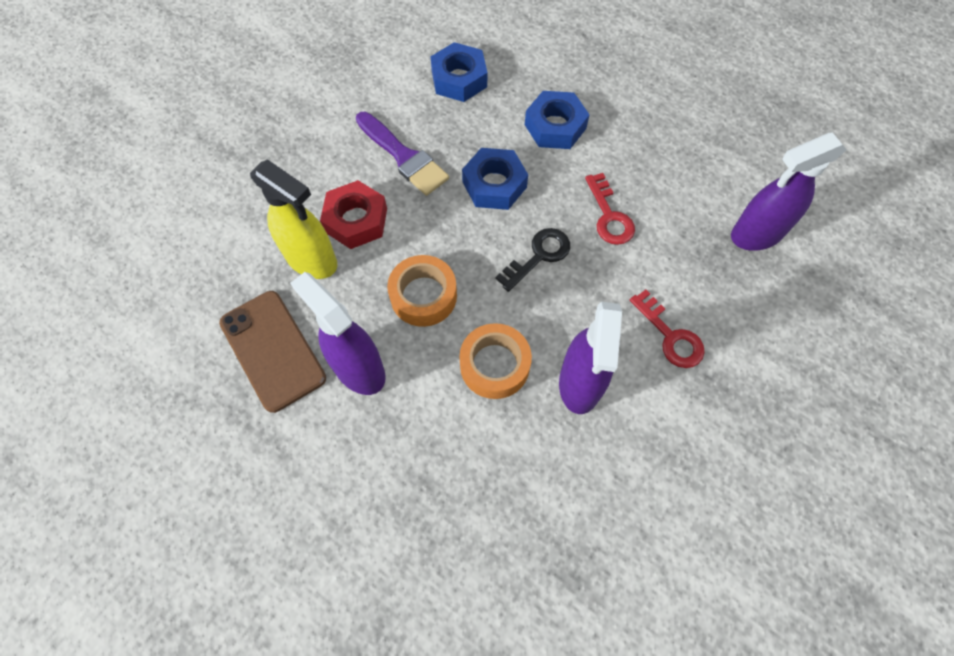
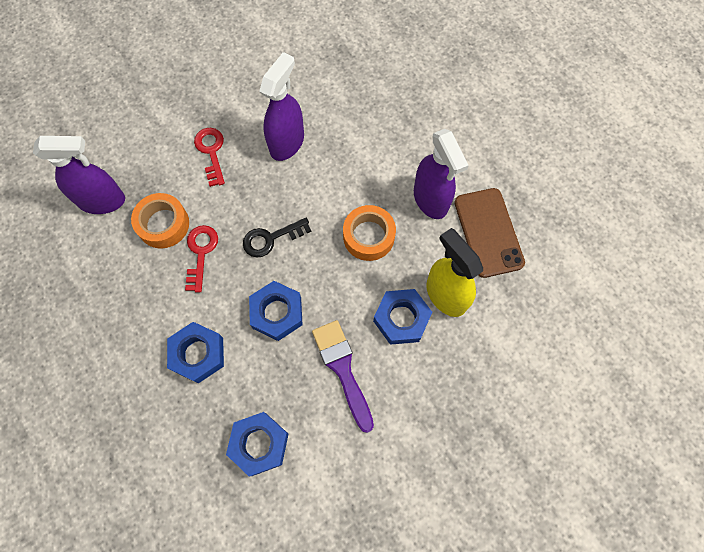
camera: 160 degrees left, 5 degrees up
red nut [320,180,387,249] -> blue nut [373,289,432,345]
orange tape [459,323,532,399] -> orange tape moved to [131,193,189,249]

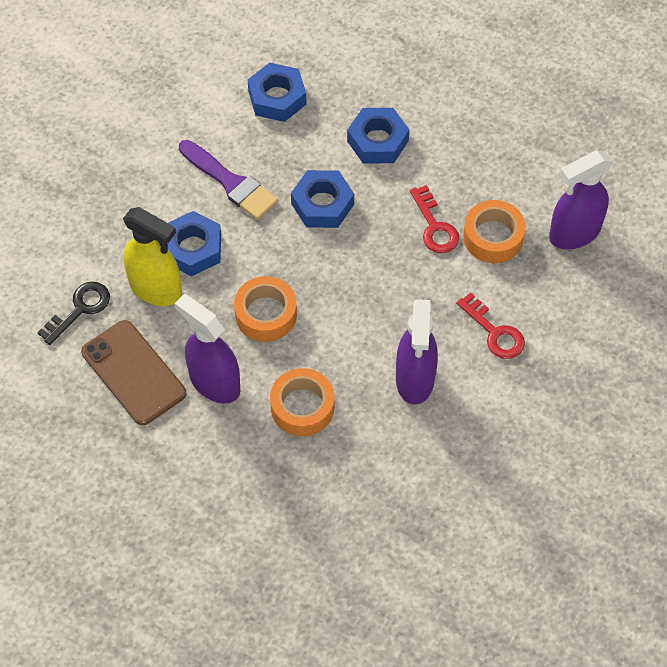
camera: 155 degrees right, 10 degrees down
black key [243,218,312,258] -> black key moved to [37,282,110,345]
none -> orange tape [270,368,335,436]

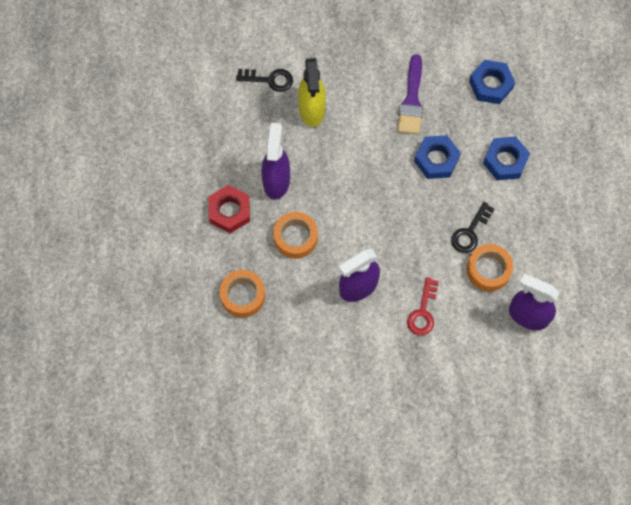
camera: 55 degrees right, 10 degrees up
brown phone [81,320,186,425] -> none
blue nut [167,211,221,276] -> none
orange tape [234,276,297,342] -> orange tape moved to [220,270,265,318]
red key [410,185,459,253] -> black key [451,202,494,253]
none -> red nut [209,185,250,233]

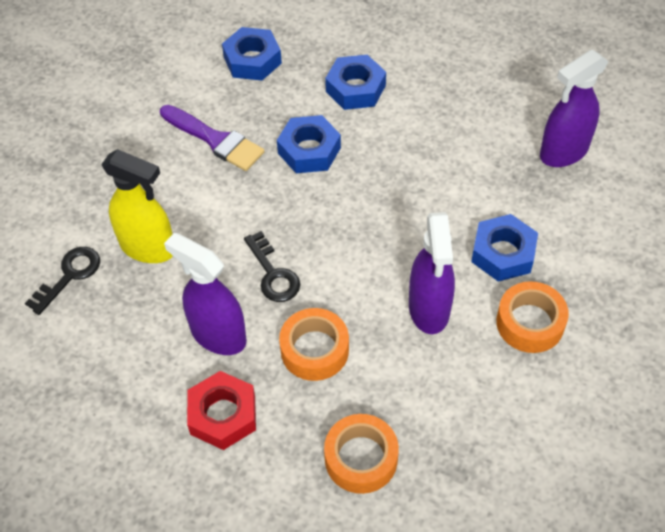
camera: 60 degrees left, 15 degrees down
red key [407,277,439,335] -> blue nut [471,214,538,282]
black key [451,202,494,253] -> black key moved to [244,231,300,302]
orange tape [467,244,513,291] -> orange tape moved to [496,281,569,353]

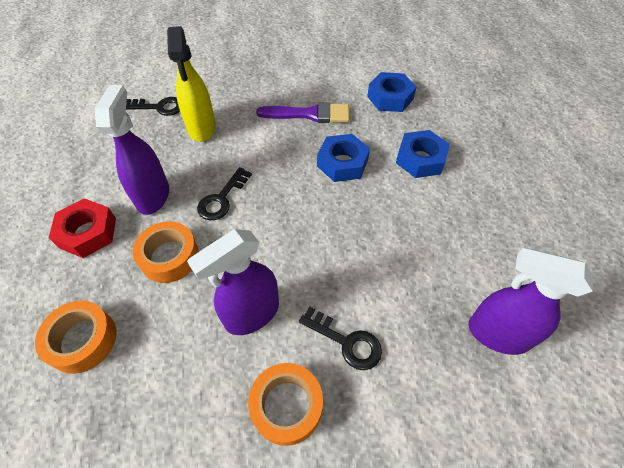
camera: 55 degrees right, 0 degrees up
purple brush [160,105,265,171] -> purple brush turned 90 degrees counterclockwise [256,102,349,123]
blue nut [471,214,538,282] -> black key [299,307,382,370]

